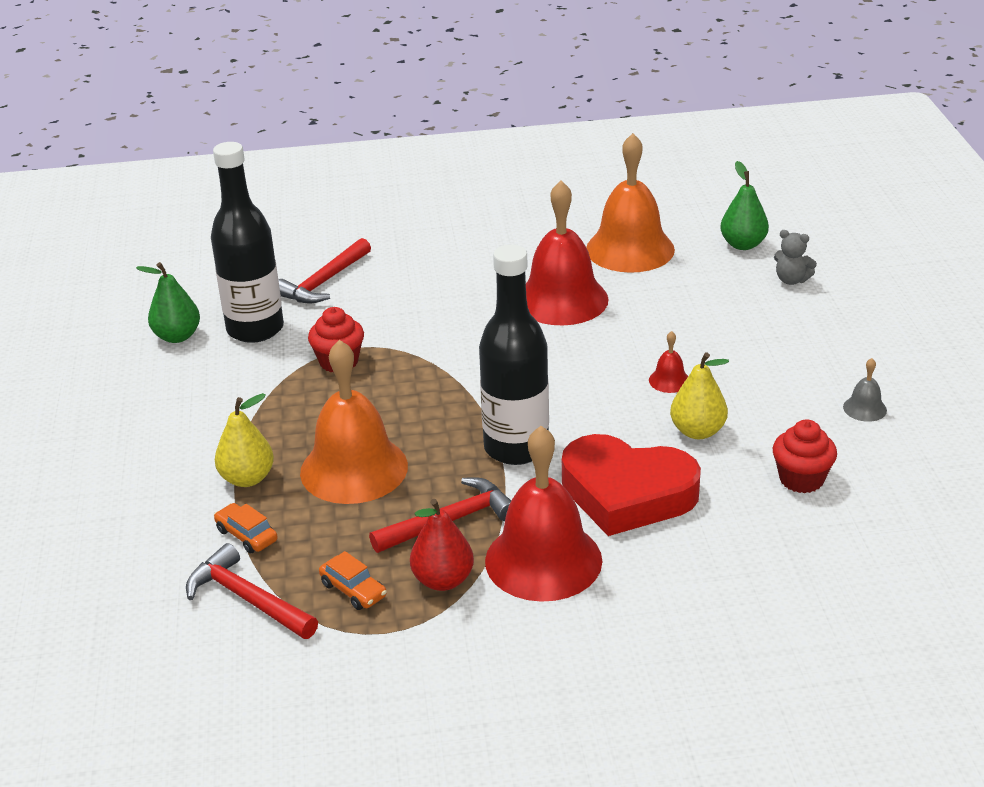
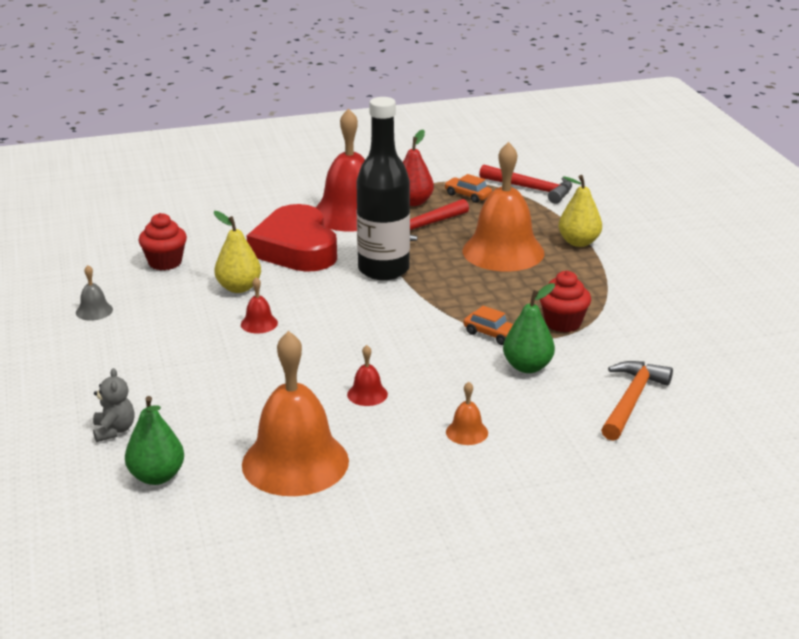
camera: 170 degrees right, 5 degrees down
green pear [136,262,200,343] -> green pear moved to [503,283,555,373]
black bottle [211,142,284,343] -> none
orange car [214,503,278,554] -> orange car moved to [464,306,513,345]
red hammer [278,238,371,303] -> orange hammer [601,361,673,441]
red bell [526,180,609,325] -> red bell [347,345,388,406], size x0.41
red heart [562,434,701,536] -> red heart turned 120 degrees counterclockwise [247,204,337,272]
grey teddy bear [774,230,817,285] -> grey teddy bear turned 60 degrees clockwise [93,368,134,442]
none -> orange bell [446,382,488,445]

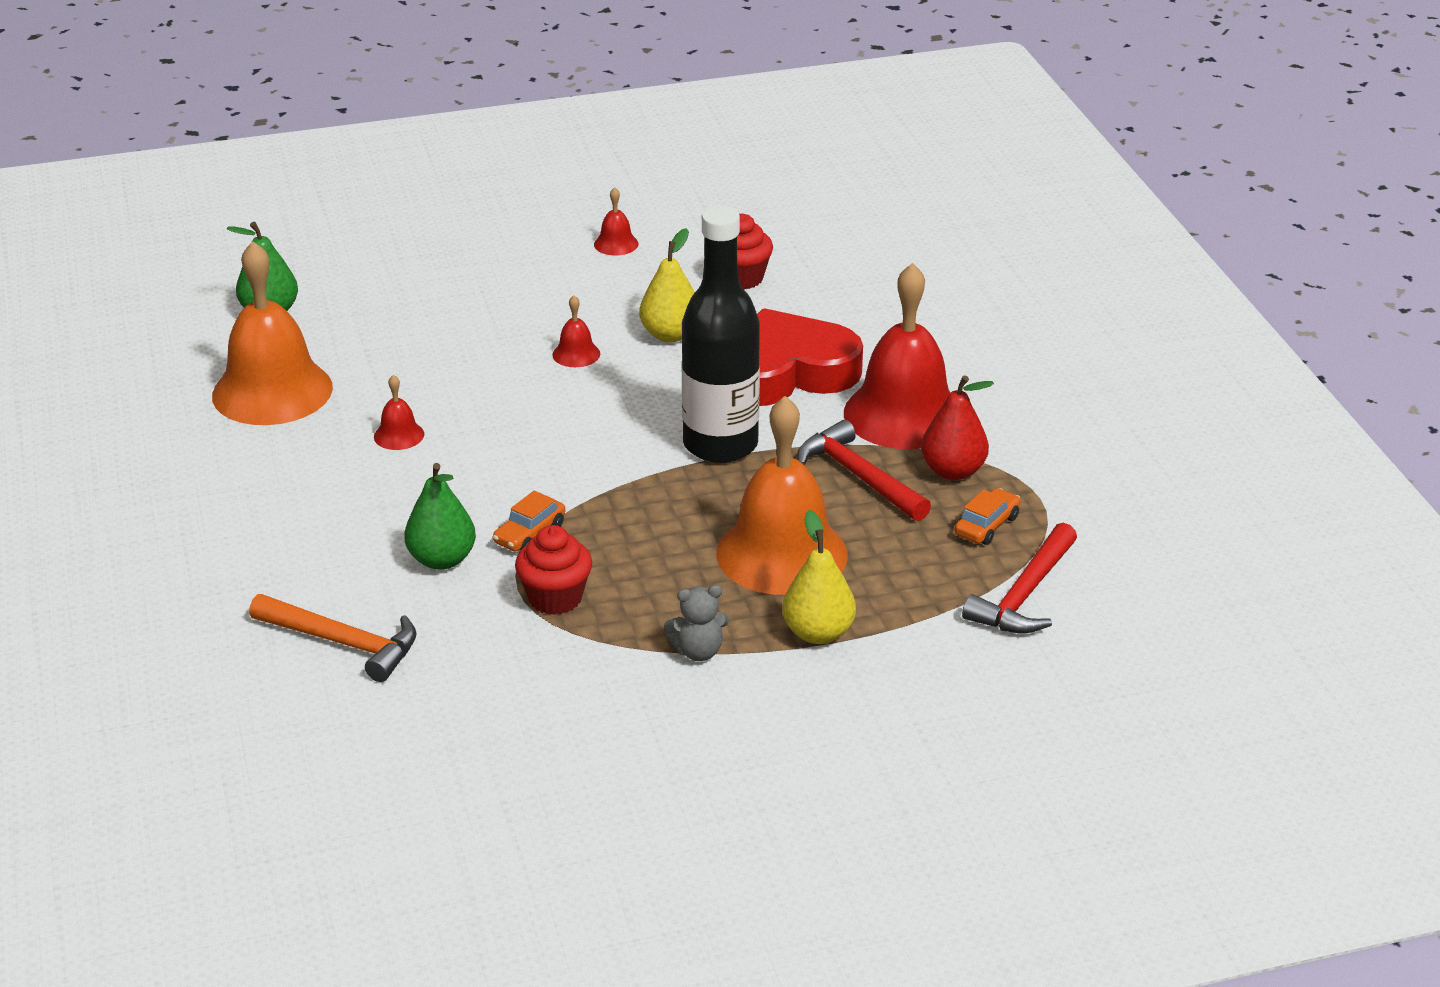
camera: 90 degrees right, 5 degrees up
grey bell [76,265,113,321] -> red bell [594,187,638,255]
grey teddy bear [93,368,134,442] -> grey teddy bear moved to [664,585,729,661]
orange bell [446,382,488,445] -> none

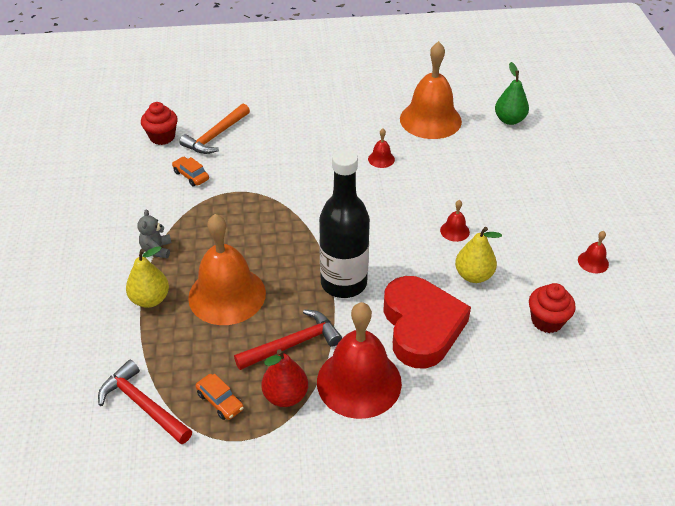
camera: 100 degrees right, 10 degrees up
green pear [404,463,476,570] -> none
orange car [493,491,565,551] -> orange car moved to [172,157,209,186]
red cupcake [515,525,592,615] -> red cupcake moved to [141,102,178,145]

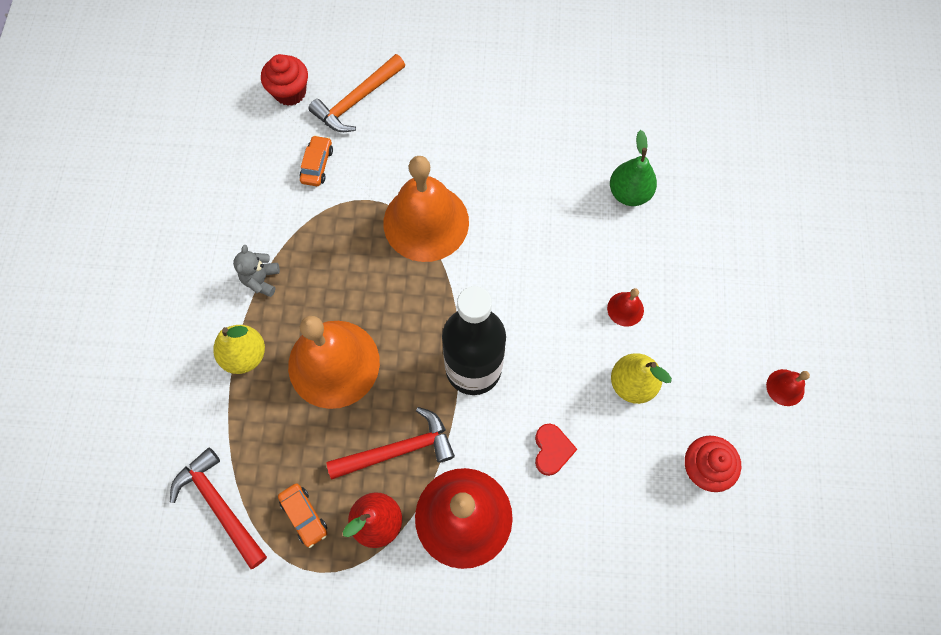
camera: 10 degrees right, 25 degrees up
orange car [172,157,209,186] -> orange car turned 45 degrees clockwise [300,135,333,186]
red bell [368,129,395,168] -> none
red heart [383,276,471,369] -> red heart [535,423,577,476], size x0.42
orange bell [400,41,462,139] -> orange bell moved to [383,156,469,262]
green pear [495,62,529,125] -> green pear moved to [610,130,657,206]

